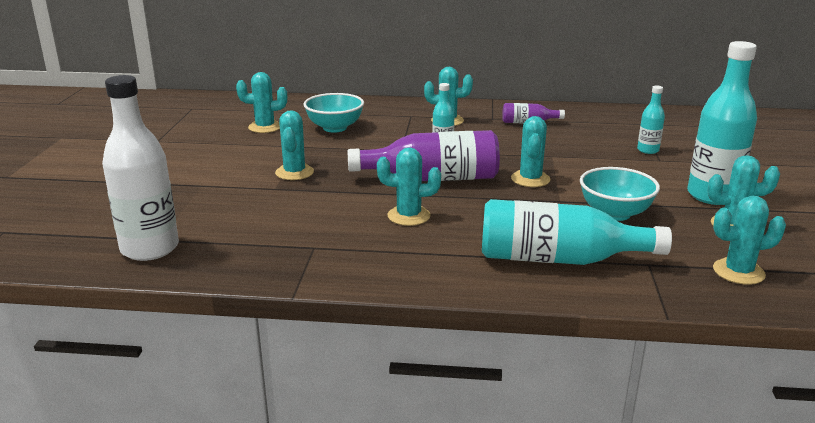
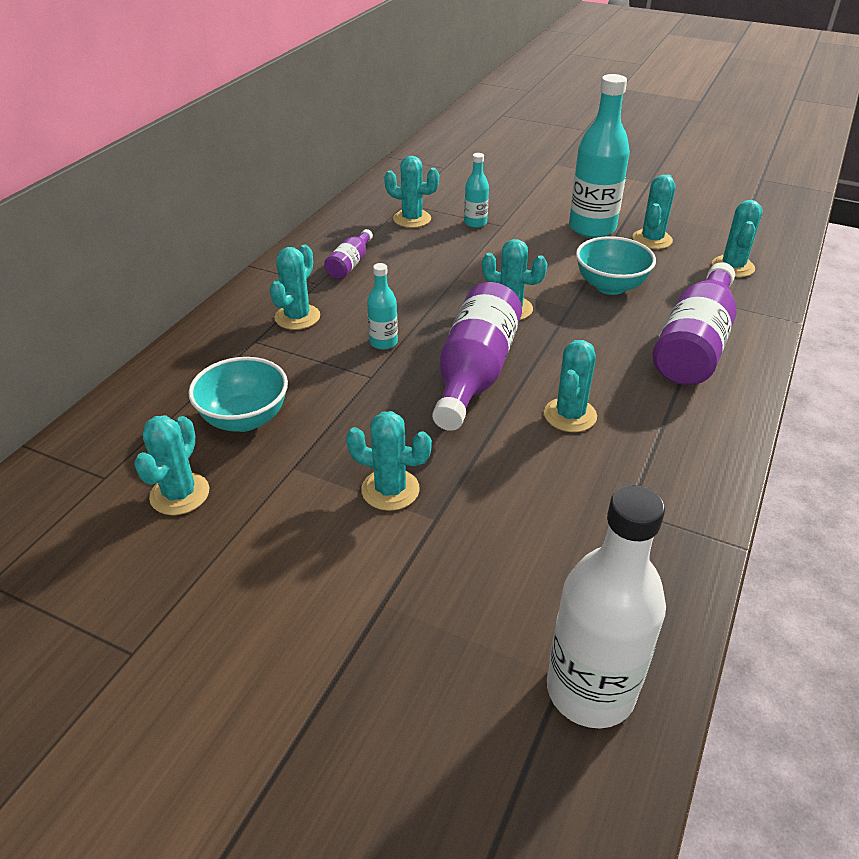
camera: 70 degrees left, 15 degrees up
turquoise bottle [482,199,672,265] -> purple bottle [653,262,737,385]
none -> turquoise cactus [384,156,439,228]

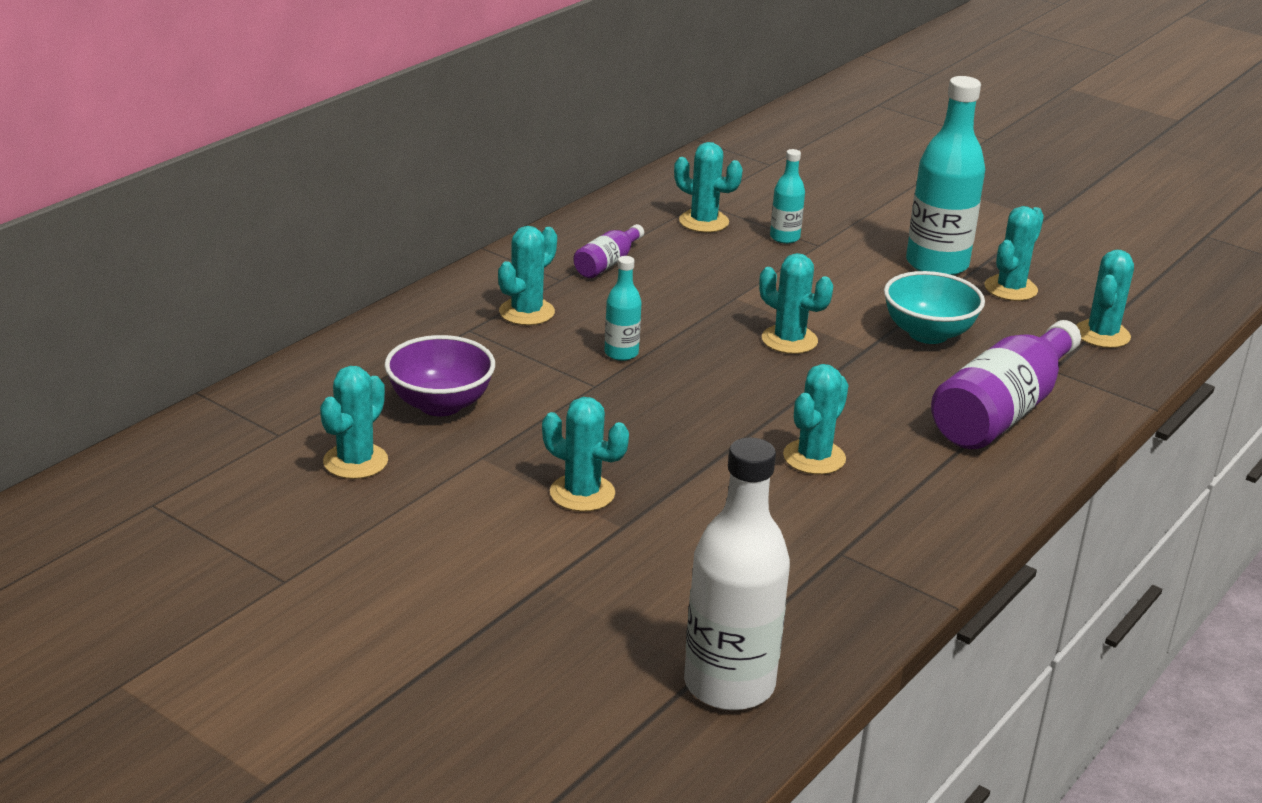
camera: 10 degrees right, 10 degrees down
turquoise bowl [188,357,288,432] -> purple bowl [385,335,495,416]
purple bottle [432,282,522,431] -> none

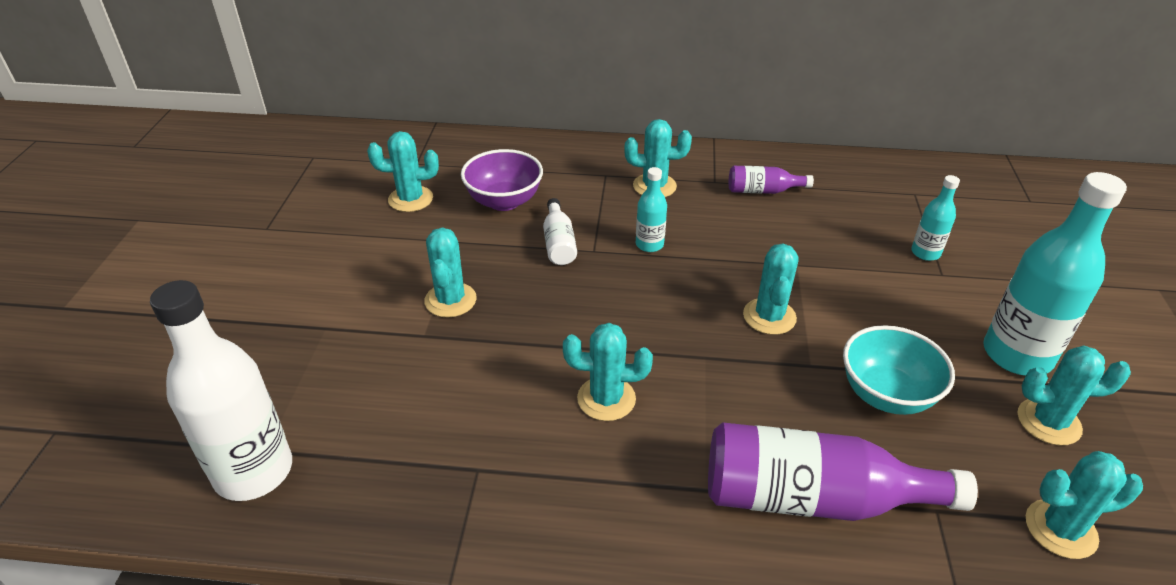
camera: 60 degrees right, 10 degrees up
turquoise cactus [674,142,743,233] -> none
none -> white bottle [543,198,577,265]

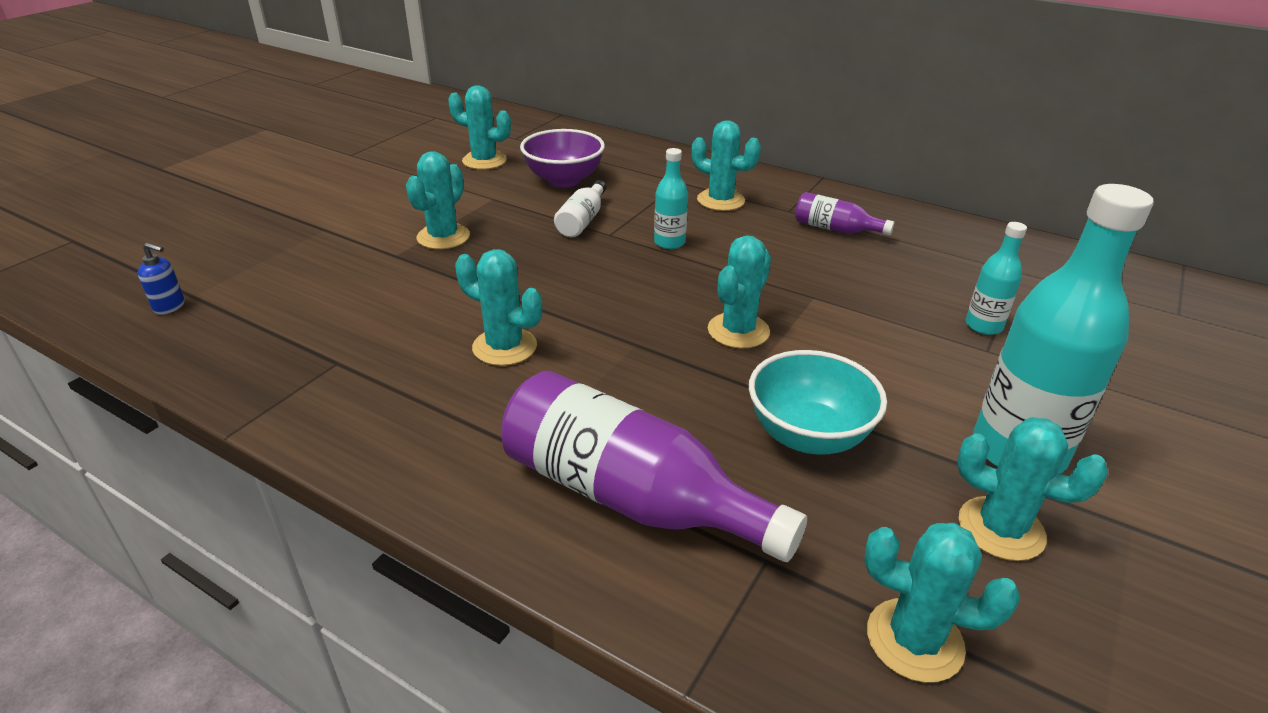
camera: 25 degrees right, 5 degrees down
white bottle [150,280,292,501] -> blue soap dispenser [138,242,185,315]

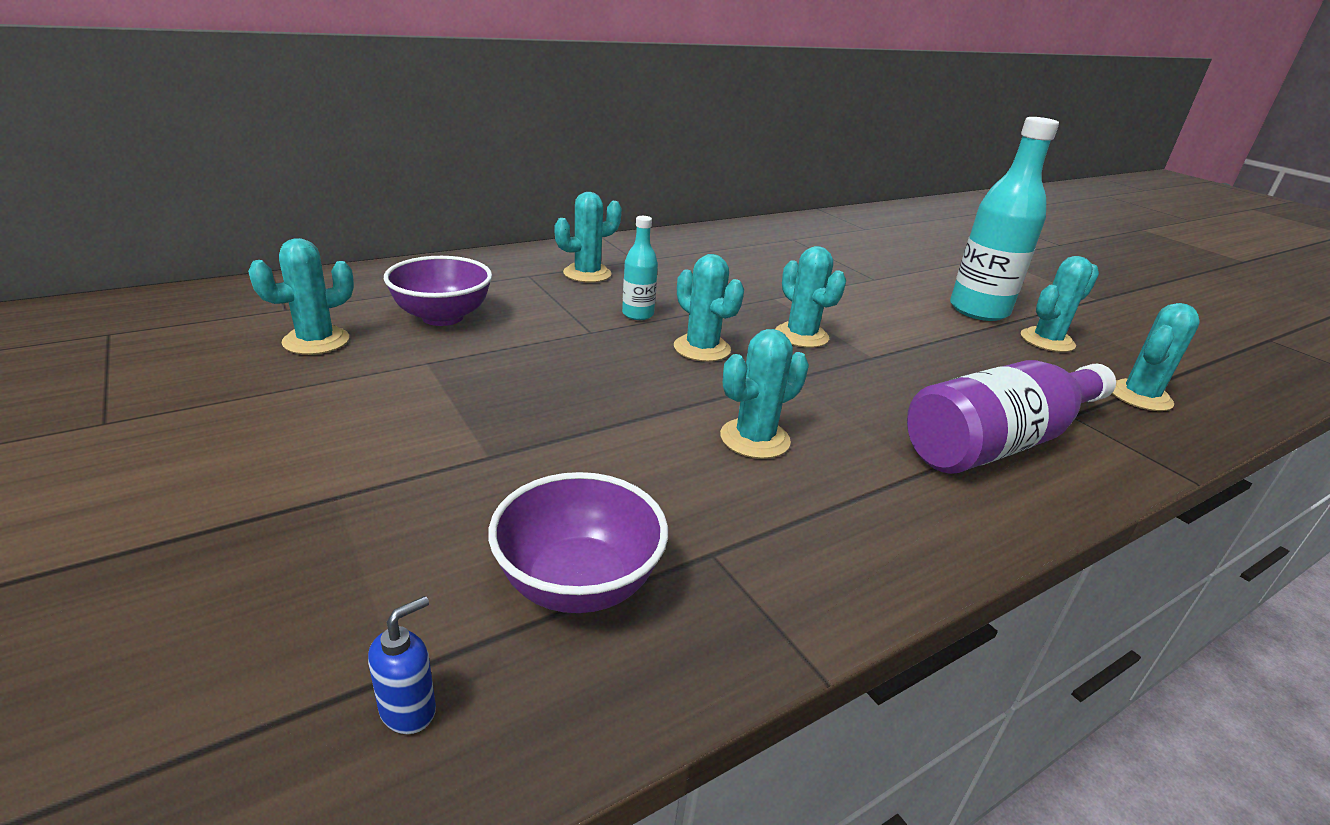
camera: 65 degrees left, 5 degrees down
turquoise cactus [406,151,470,249] -> turquoise cactus moved to [674,254,744,362]
white bottle [554,180,606,237] -> none
turquoise bowl [749,350,887,455] -> none
purple bottle [795,192,895,236] -> none
turquoise bottle [965,222,1027,335] -> none
none -> purple bowl [488,472,668,613]

